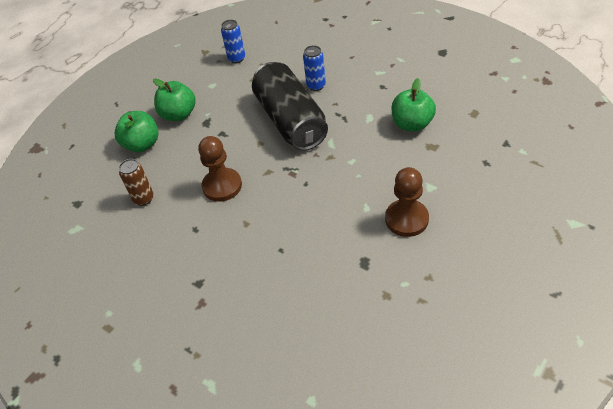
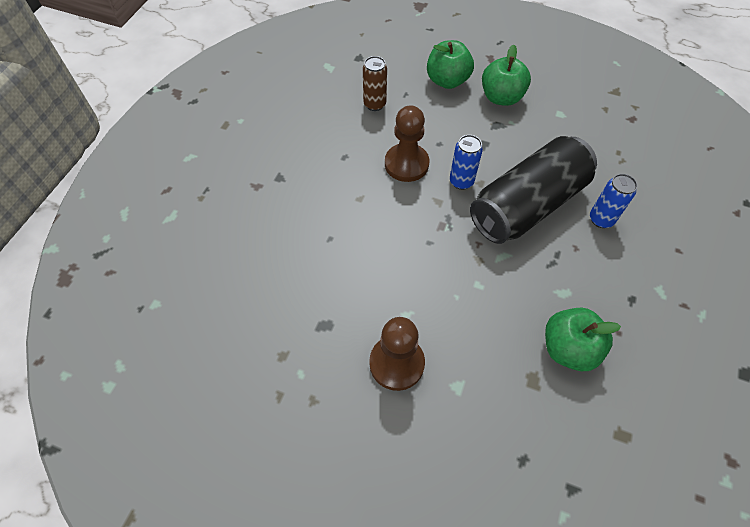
camera: 70 degrees right, 10 degrees up
blue can [221,20,245,63] -> blue can moved to [450,135,483,190]

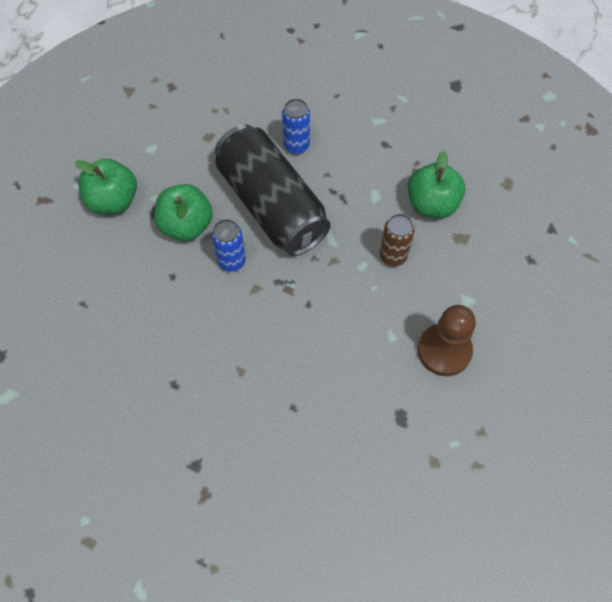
camera: 85 degrees left, 5 degrees up
brown can [363,56,387,111] -> brown can moved to [380,214,414,267]
brown pawn [385,105,429,182] -> none
green apple [427,40,474,89] -> green apple moved to [154,184,213,241]

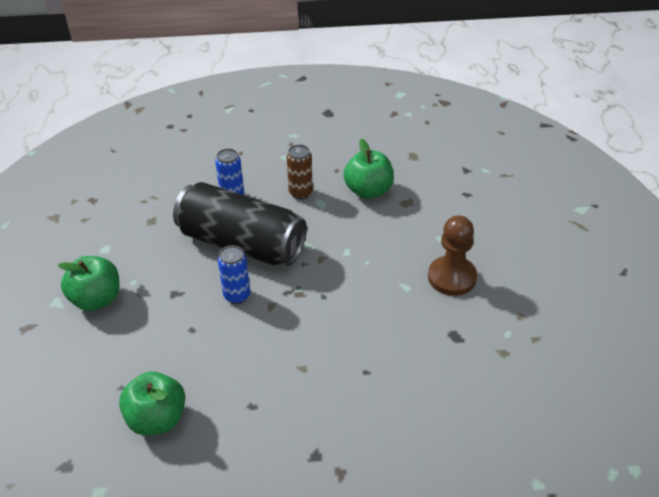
camera: 30 degrees left, 20 degrees down
green apple [154,184,213,241] -> green apple moved to [119,372,185,435]
brown can [380,214,414,267] -> brown can moved to [286,144,313,200]

